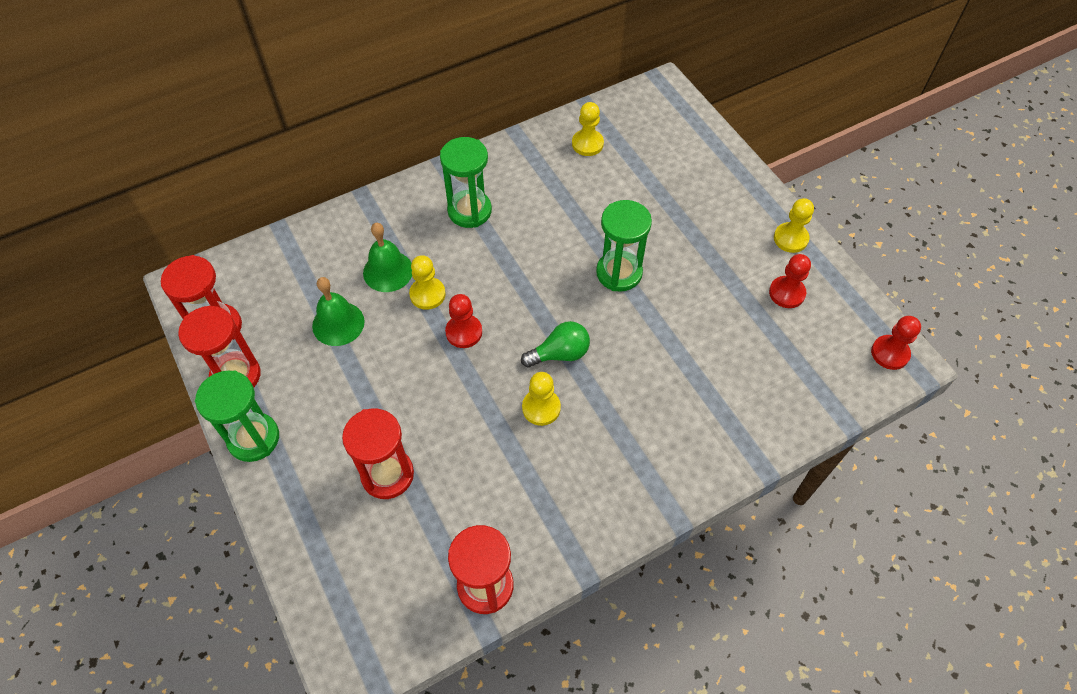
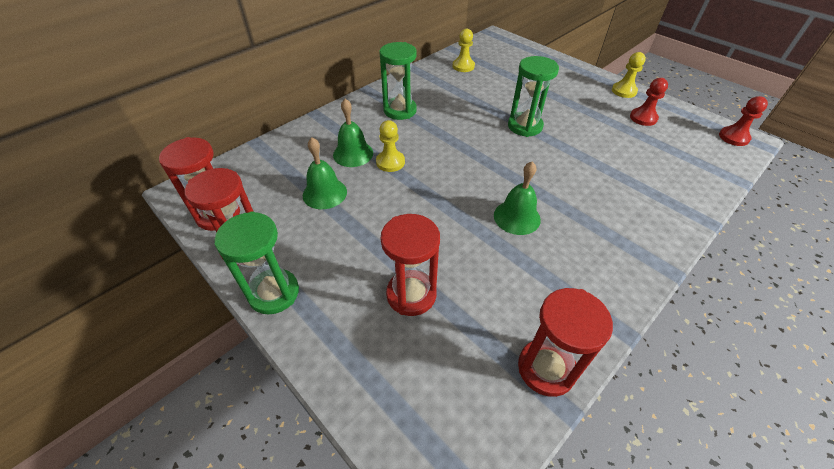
camera: 15 degrees left, 10 degrees down
red pawn [445,294,482,348] -> none
green light bulb [521,321,590,367] -> none
yellow pawn [522,372,561,426] -> green bell [494,162,541,235]

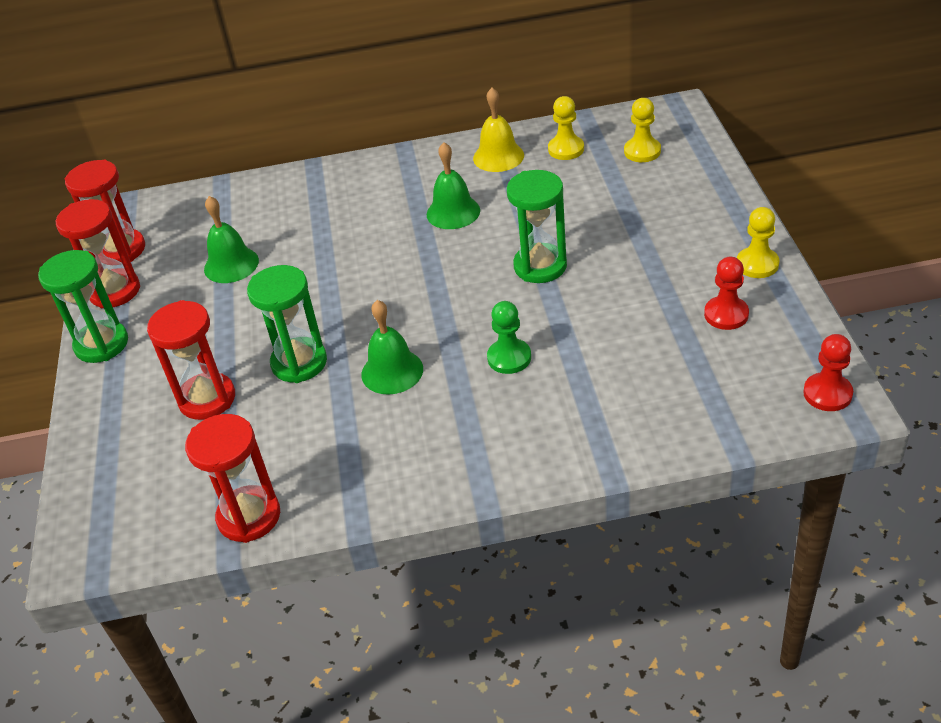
camera: 40 degrees right, 5 degrees down
green bell [333,99,373,167] -> green bell moved to [426,142,480,229]
yellow pawn [376,120,405,172] -> yellow pawn moved to [624,98,661,162]
green hourglass [379,42,417,120] -> green hourglass moved to [247,265,327,383]
none -> yellow bell [473,88,524,172]
none -> green pawn [487,301,531,374]

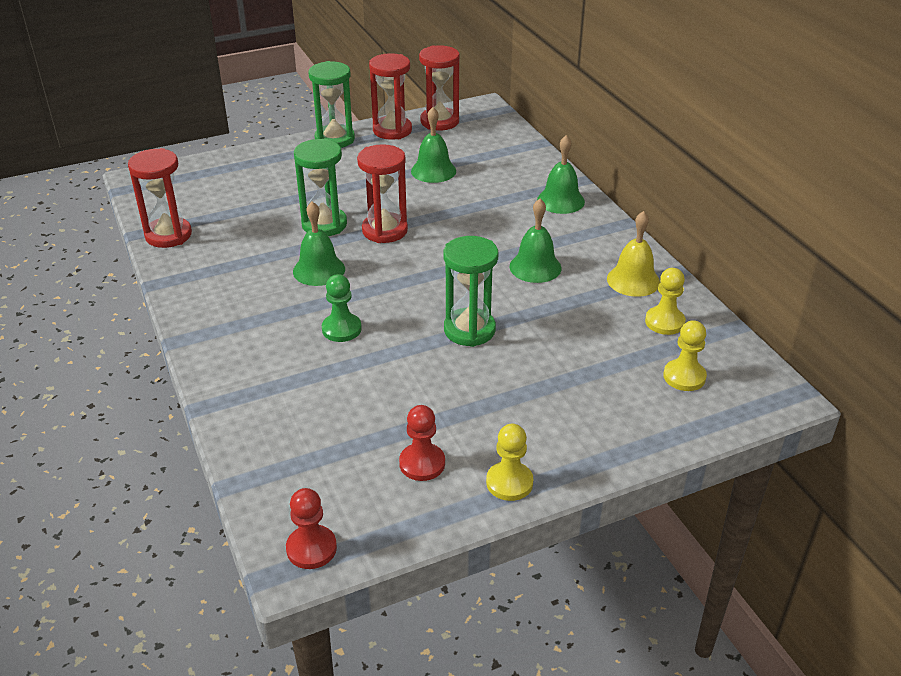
camera: 70 degrees right, 5 degrees down
red hourglass [147,300,235,420] -> red hourglass moved to [357,144,408,243]
none -> green bell [537,135,585,214]

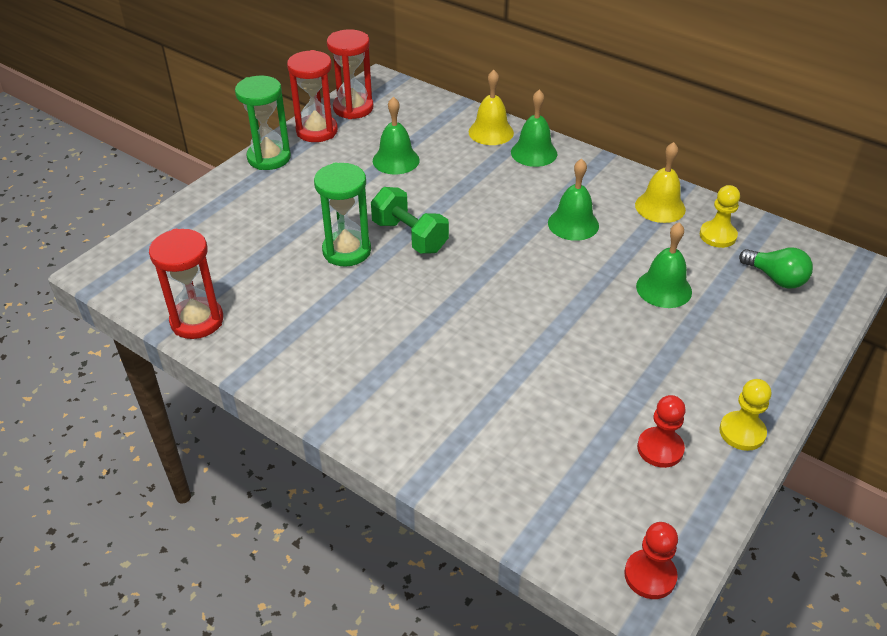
camera: 30 degrees left, 5 degrees up
green bell [293,201,345,286] -> green bell moved to [636,222,692,308]
green pawn [322,274,362,342] -> none
red hourglass [357,144,408,243] -> green dumbbell [371,187,449,254]
green hourglass [443,236,498,347] -> none
yellow pawn [663,320,707,391] -> green light bulb [739,248,813,289]
none -> yellow bell [469,70,514,145]

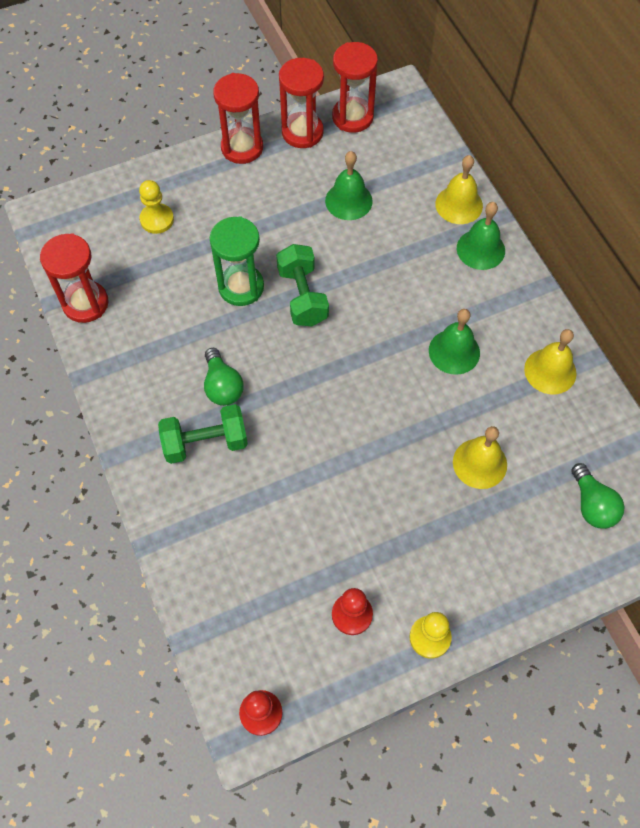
camera: 30 degrees right, 20 degrees up
green hourglass [235,76,291,170] -> red hourglass [213,73,263,164]
green bell [636,222,692,308] -> yellow bell [453,426,507,489]
yellow pawn [700,185,740,248] -> yellow pawn moved to [139,180,174,234]
none -> green dumbbell [158,404,248,464]
none -> green light bulb [204,348,244,406]

